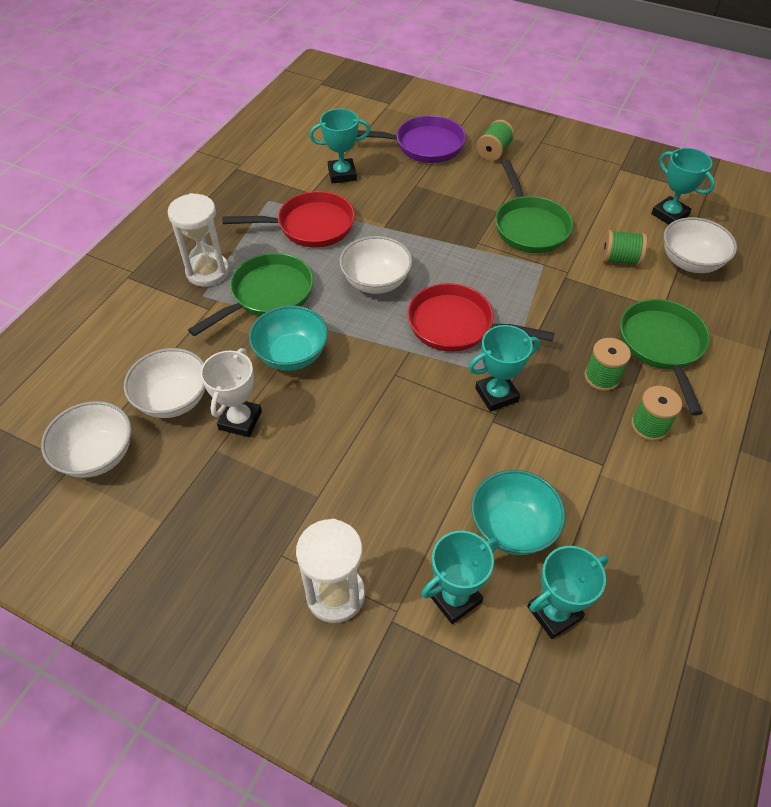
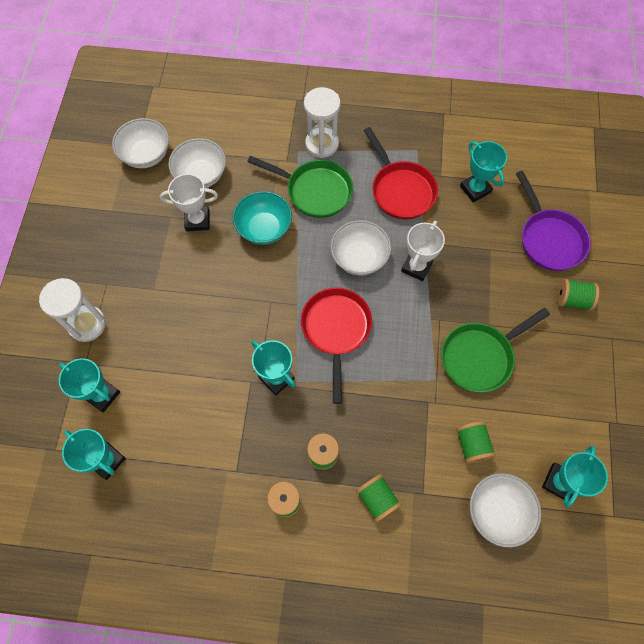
camera: 70 degrees right, 15 degrees up
turquoise bowl [471,470,566,555] -> none
green pan [620,299,710,415] -> green spool [356,474,402,523]
none -> white trophy [401,221,445,281]

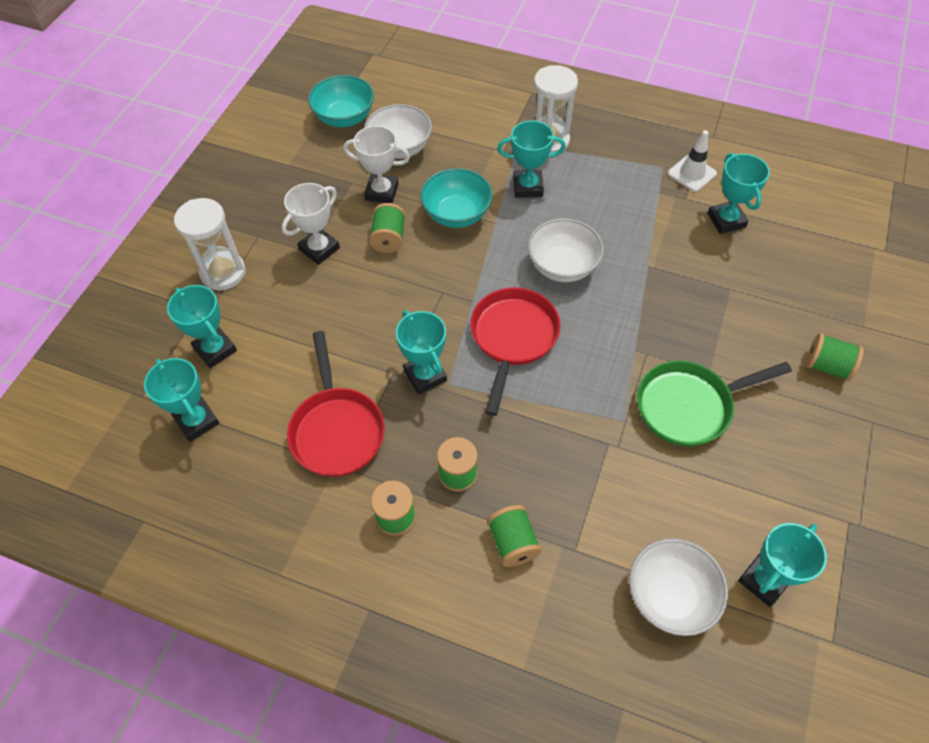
camera: 15 degrees right, 10 degrees down
white bowl [112,118,169,168] -> turquoise bowl [308,75,374,127]
green pan [247,156,353,218] -> turquoise trophy [497,120,566,198]
red pan [364,127,438,220] -> red pan moved to [287,331,385,477]
white trophy [401,221,445,281] -> white trophy moved to [282,183,340,265]
green spool [456,421,496,464] -> green spool moved to [369,203,406,253]
purple pan [516,171,591,271] -> none
none -> white traffic cone [668,130,717,192]

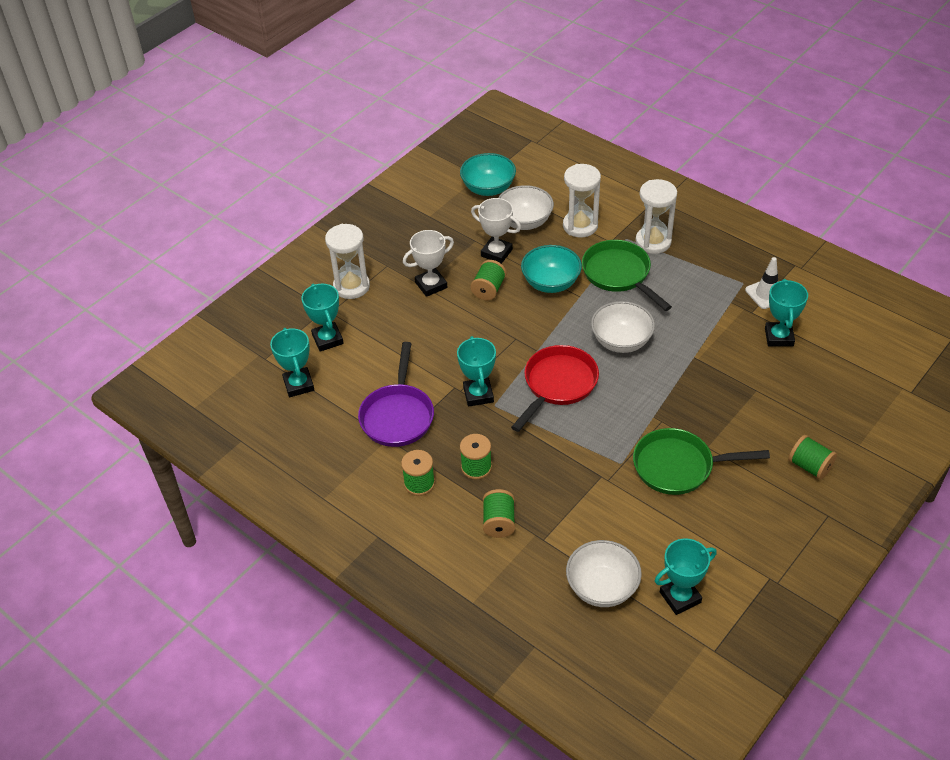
camera: 20 degrees right, 10 degrees down
red pan [287,331,385,477] -> purple pan [358,342,434,447]
turquoise trophy [497,120,566,198] -> green pan [582,240,672,311]
none -> white hourglass [563,164,601,238]

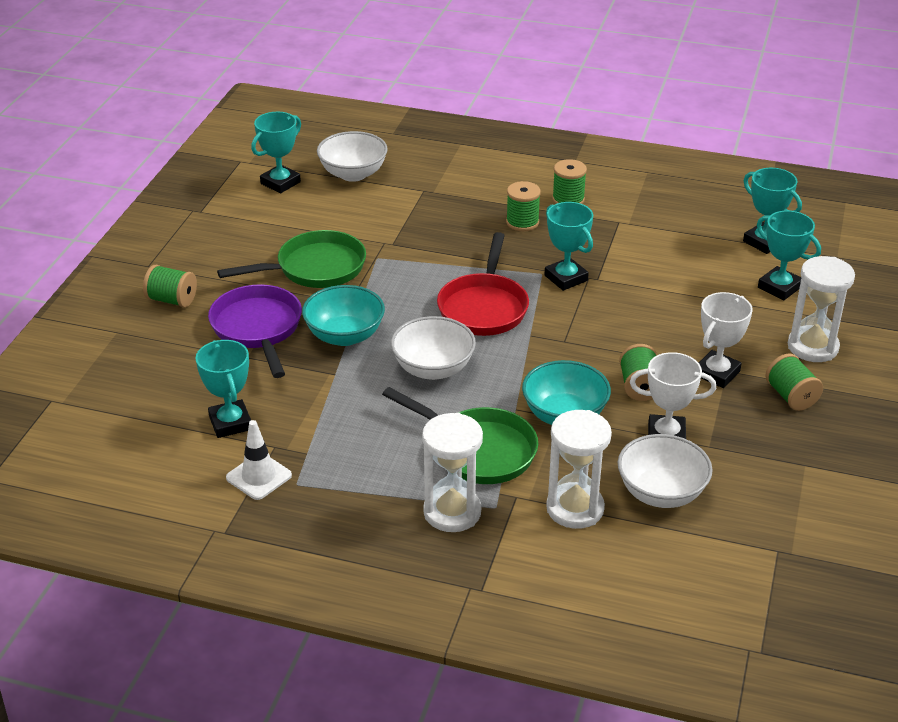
camera: 155 degrees right, 10 degrees down
purple pan [358,342,434,447] -> purple pan moved to [208,284,302,378]
turquoise bowl [460,153,516,196] -> turquoise bowl moved to [302,285,385,346]
green spool [483,489,515,538] -> green spool moved to [765,354,823,411]

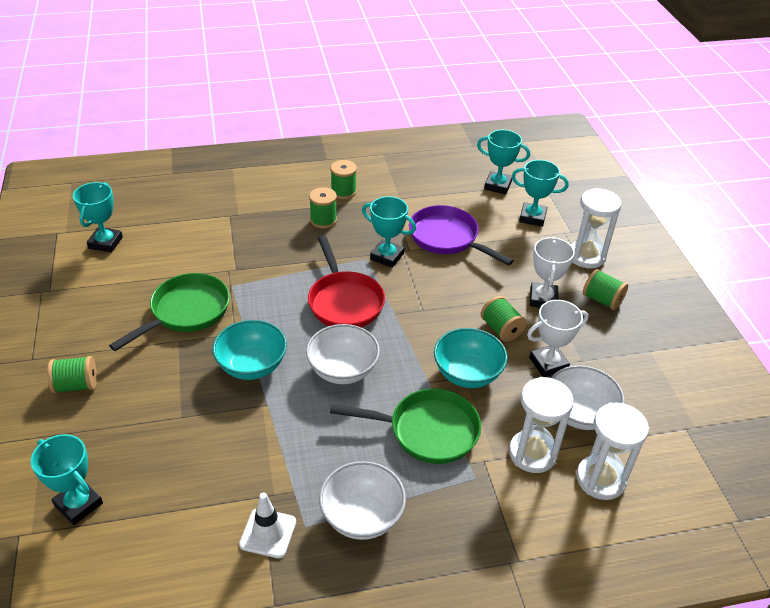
camera: 30 degrees left, 5 degrees up
turquoise trophy [196,340,251,438] -> turquoise trophy moved to [31,434,103,525]
purple pan [208,284,302,378] -> purple pan moved to [409,205,514,266]
white bowl [317,131,388,182] -> white bowl moved to [319,461,406,540]
white hourglass [422,413,483,532] -> white hourglass moved to [576,402,649,500]

